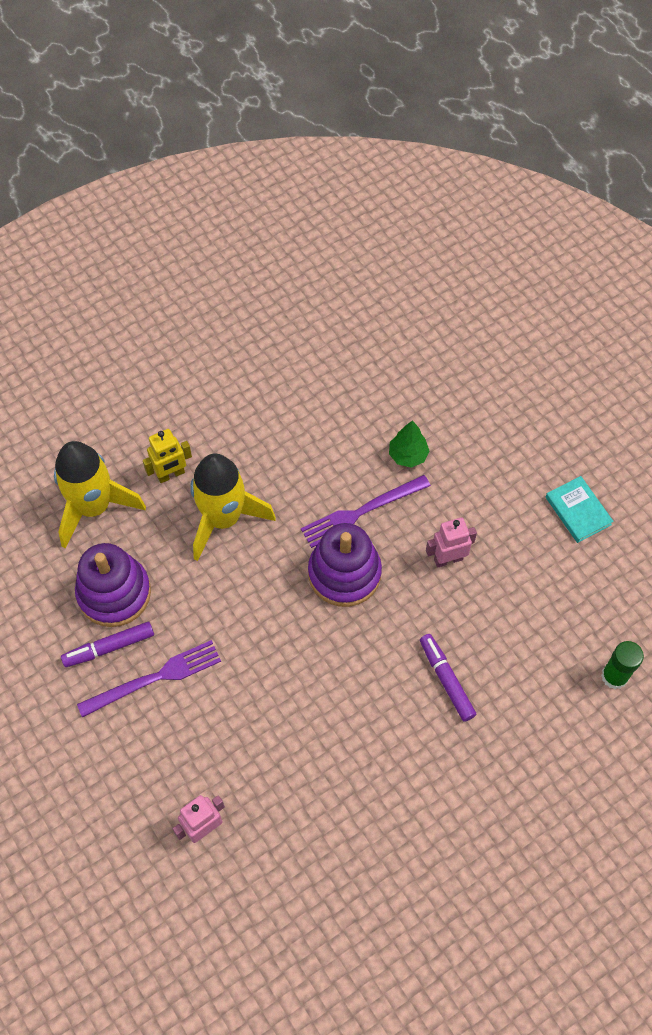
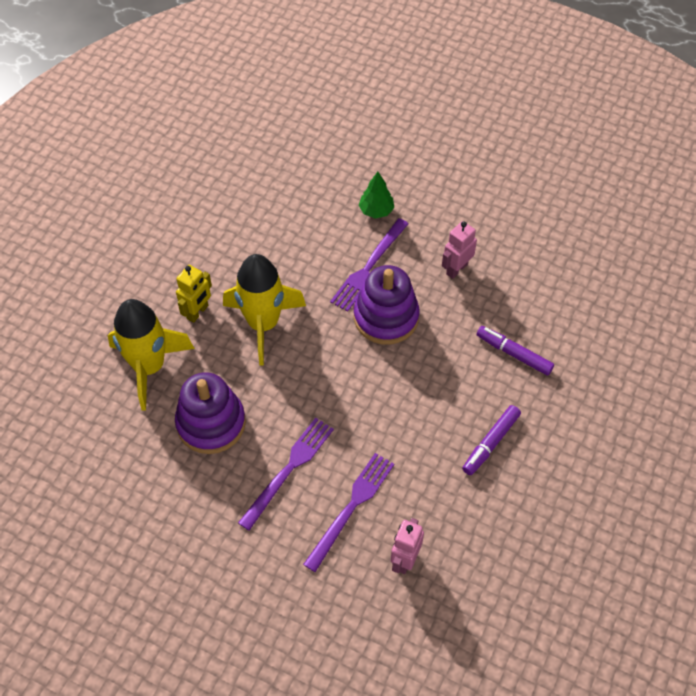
camera: 30 degrees left, 5 degrees down
purple marker [61,622,154,667] -> purple marker moved to [462,405,521,475]
turquoise book [546,476,614,543] -> none
green glue stick [601,641,644,689] -> none
none -> purple fork [303,453,394,572]

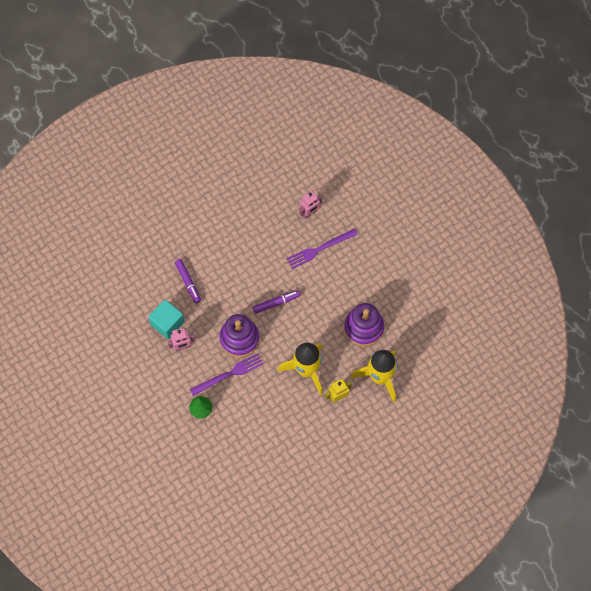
camera: 150 degrees left, 10 degrees up
purple fork [238,418,334,531] -> none
purple marker [462,405,521,475] -> purple marker moved to [253,290,300,314]
none -> turquoise cube [148,299,184,339]

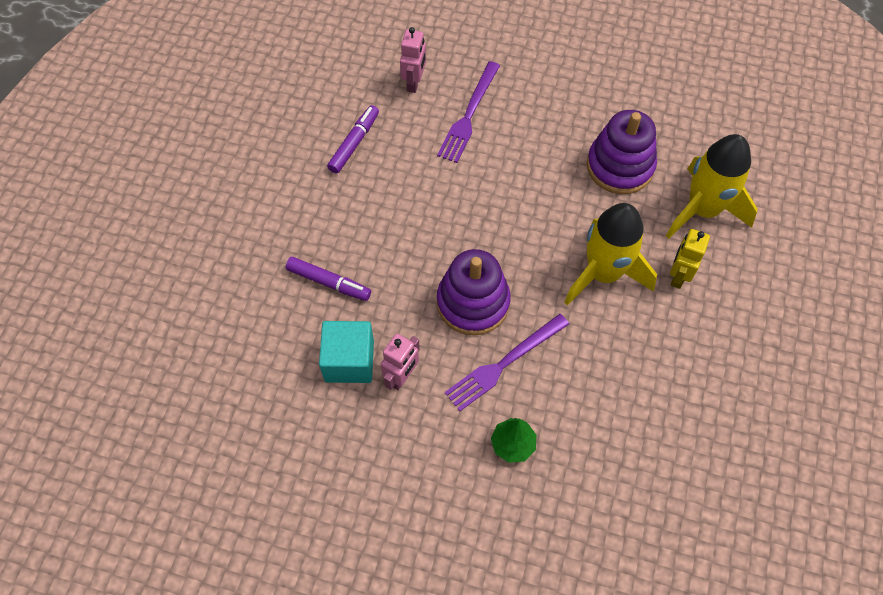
camera: 40 degrees left, 5 degrees down
purple fork [190,353,263,396] -> purple fork turned 150 degrees counterclockwise [445,314,569,411]
purple marker [253,290,300,314] -> purple marker moved to [327,105,379,174]

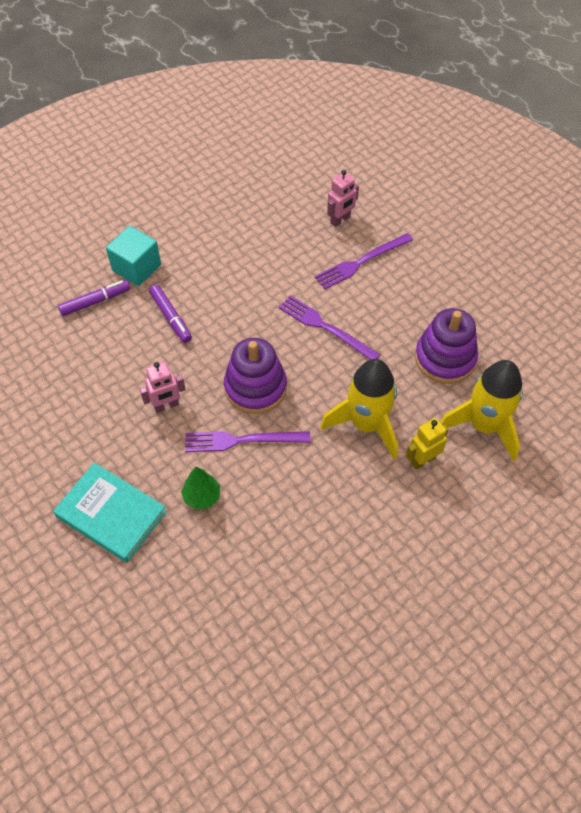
camera: 35 degrees right, 5 degrees down
turquoise cube [319,321,374,383] -> turquoise cube moved to [106,226,161,286]
purple marker [327,105,379,174] -> purple marker moved to [58,280,130,316]
none -> turquoise book [53,463,167,563]
none -> purple fork [279,295,381,360]

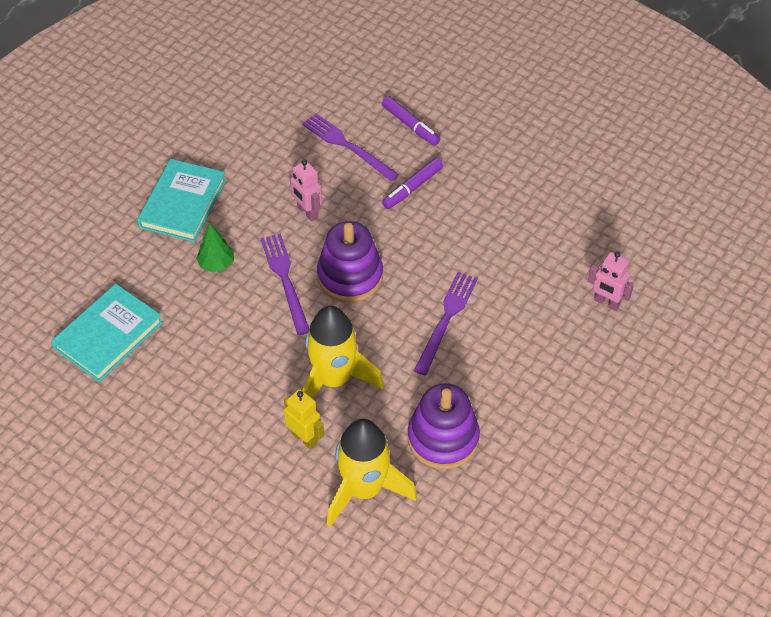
camera: 75 degrees right, 5 degrees down
turquoise cube [106,226,161,286] -> none
purple fork [315,233,413,289] -> purple fork moved to [302,113,399,182]
none -> turquoise book [51,284,163,382]

